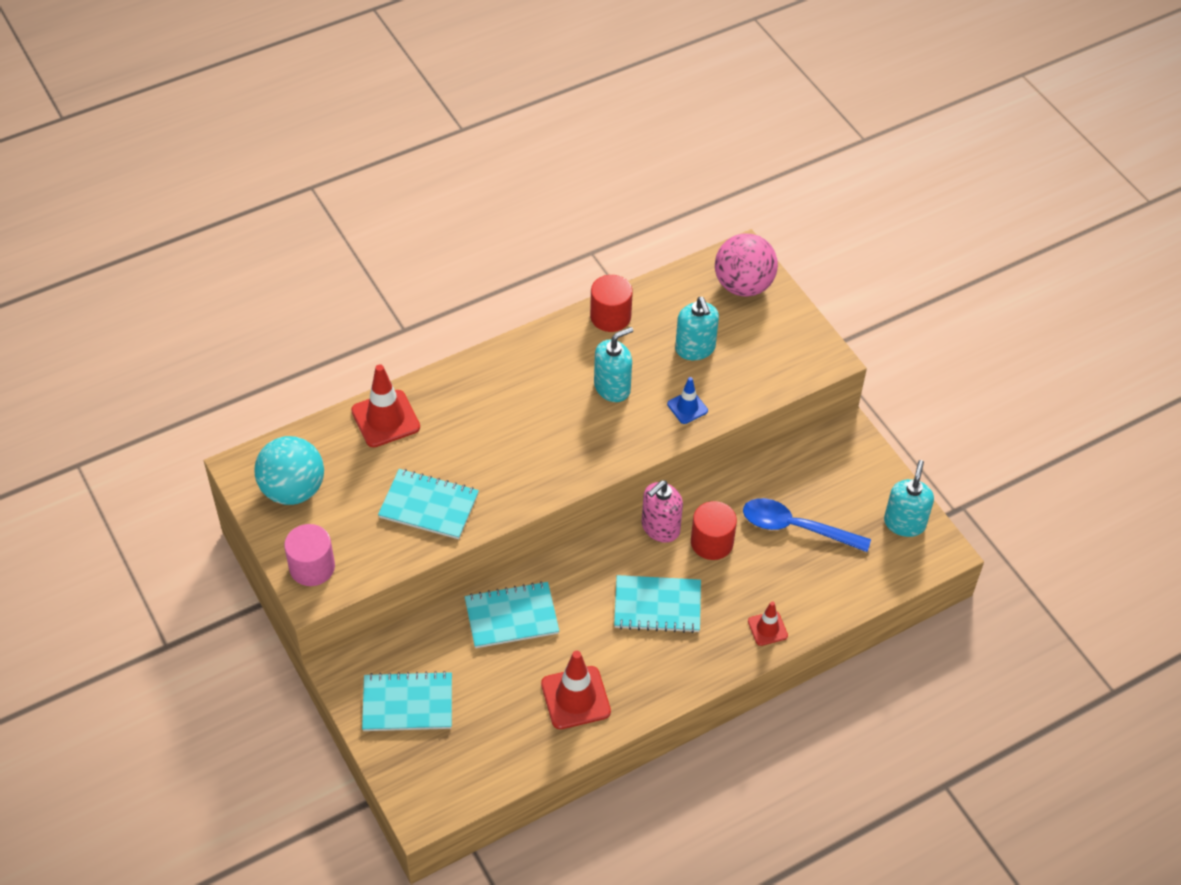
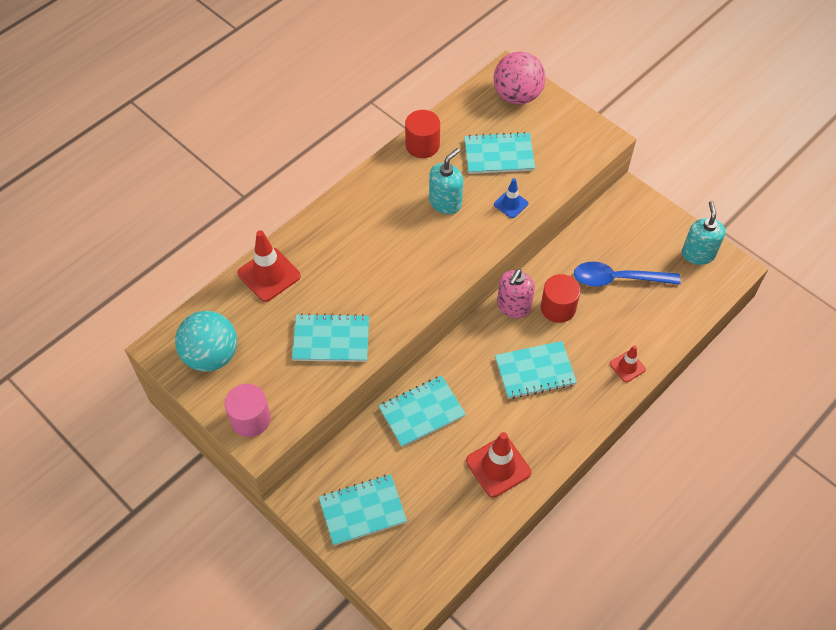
camera: 15 degrees left, 5 degrees up
turquoise soap dispenser [675,297,719,360] -> turquoise notebook [464,132,535,174]

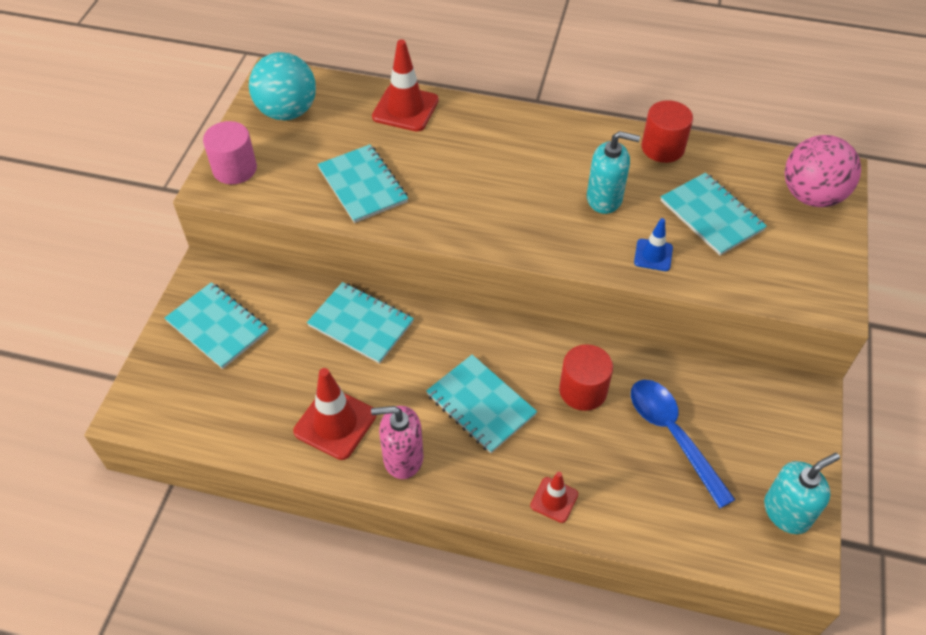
camera: 60 degrees right, 5 degrees down
pink soap dispenser [497,269,535,318] -> pink soap dispenser moved to [371,406,424,479]

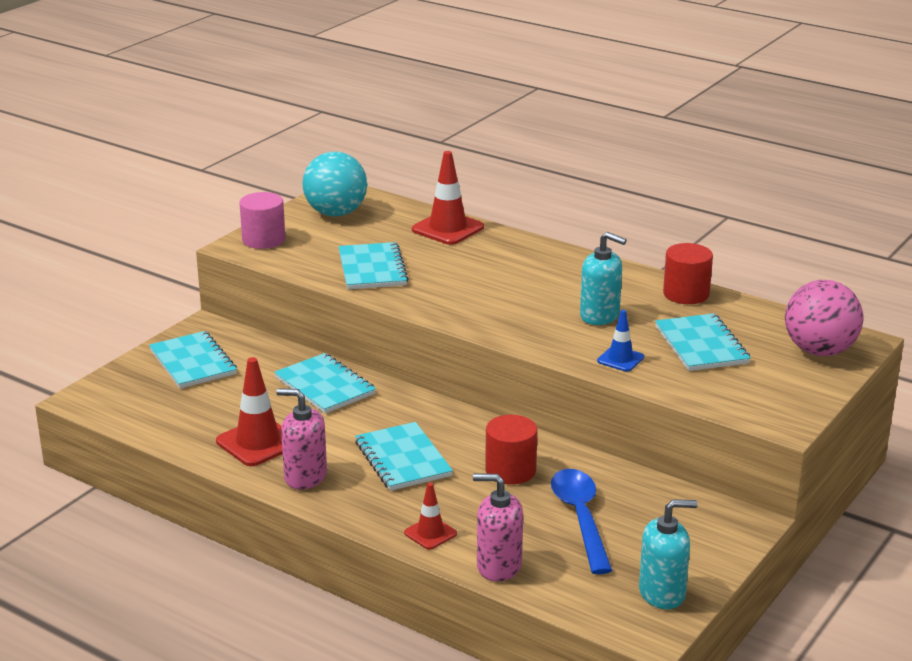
camera: 20 degrees right, 25 degrees down
none -> pink soap dispenser [473,474,523,582]

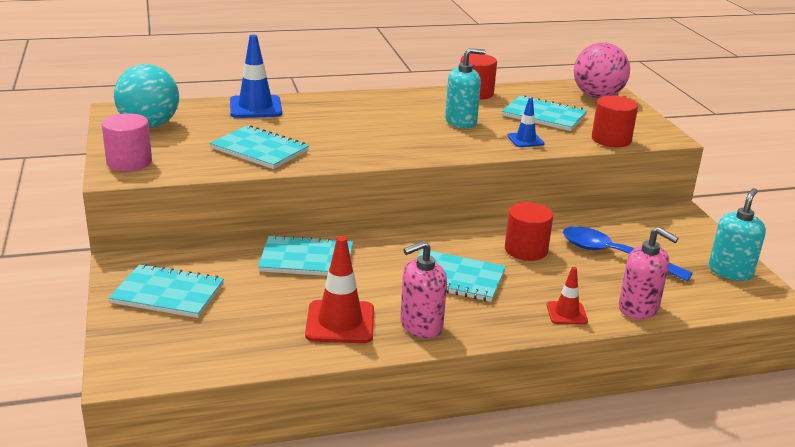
camera: 50 degrees left, 0 degrees up
red traffic cone [412,151,484,245] -> blue traffic cone [230,35,282,118]
pink soap dispenser [473,474,523,582] -> pink soap dispenser turned 105 degrees counterclockwise [619,227,679,319]
none -> red cylinder [592,96,638,147]

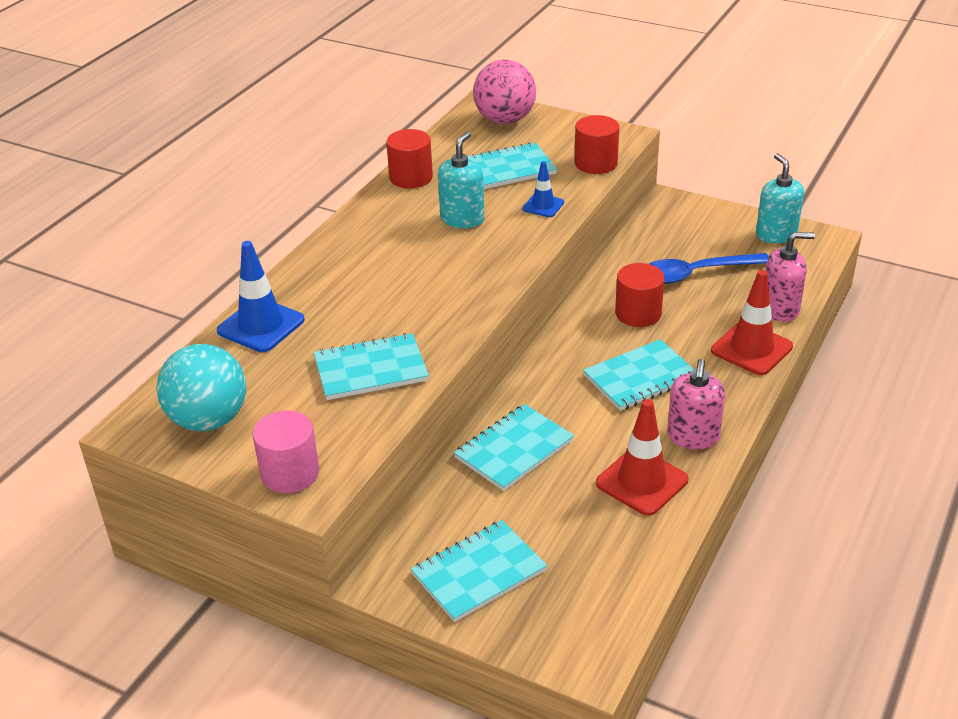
camera: 45 degrees left, 10 degrees up
red traffic cone [547,267,588,325] -> red traffic cone [711,270,793,375], size x1.75

